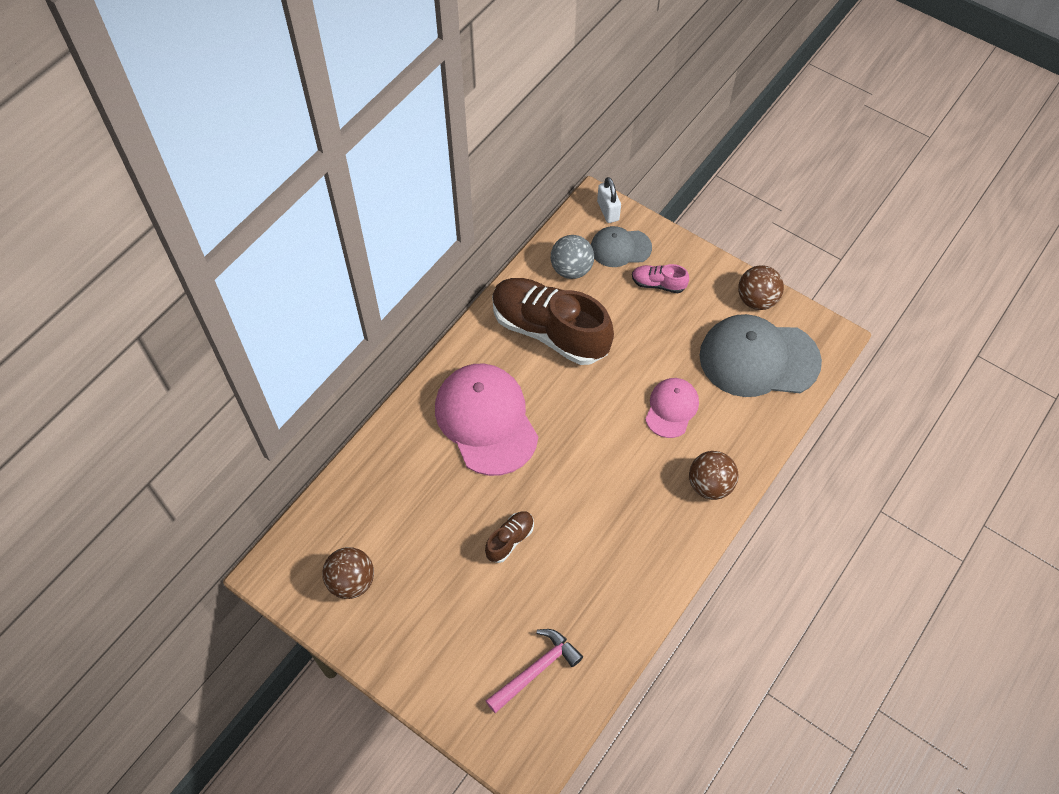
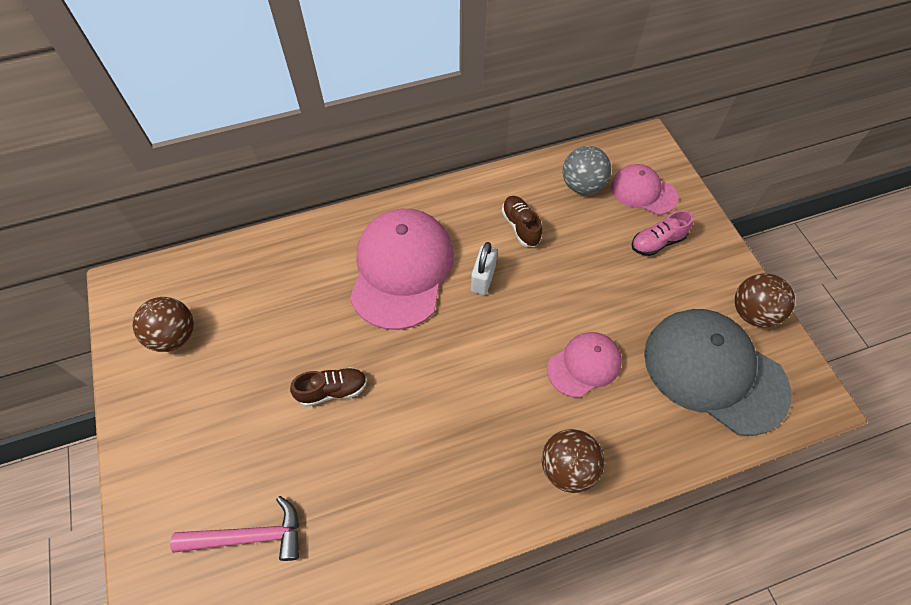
camera: 35 degrees right, 0 degrees up
brown shoe [492,278,614,365] -> brown shoe [502,196,542,247], size x0.43
grey cap [591,226,652,267] -> pink cap [611,164,678,215]
white padlock [597,177,621,223] -> white padlock moved to [471,242,497,295]
pink shoe [632,264,689,293] -> pink shoe turned 75 degrees counterclockwise [632,210,694,256]

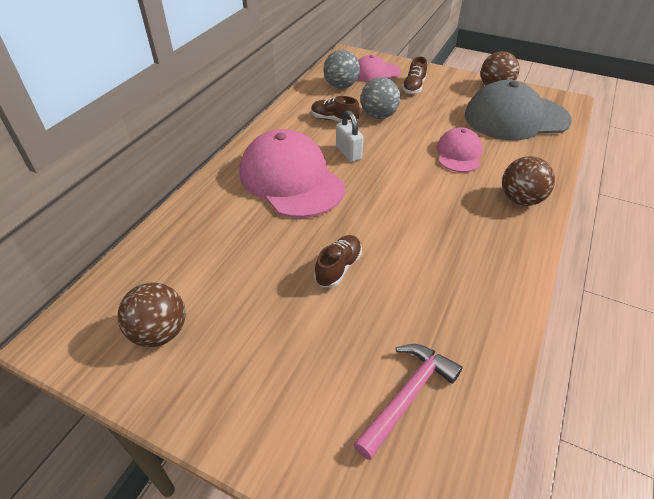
camera: 45 degrees left, 15 degrees down
pink shoe [632,210,694,256] -> brown shoe [402,57,427,94]
none -> grey ball [360,77,401,119]

